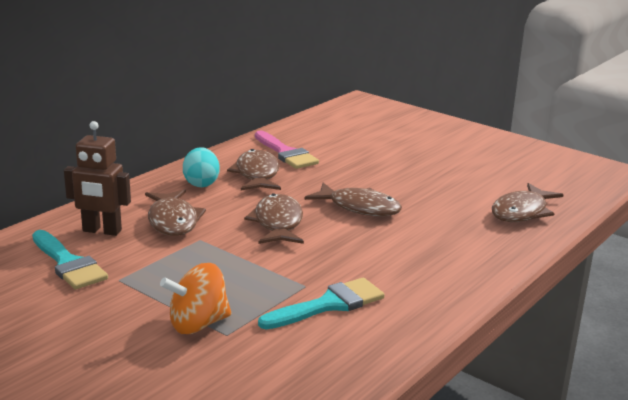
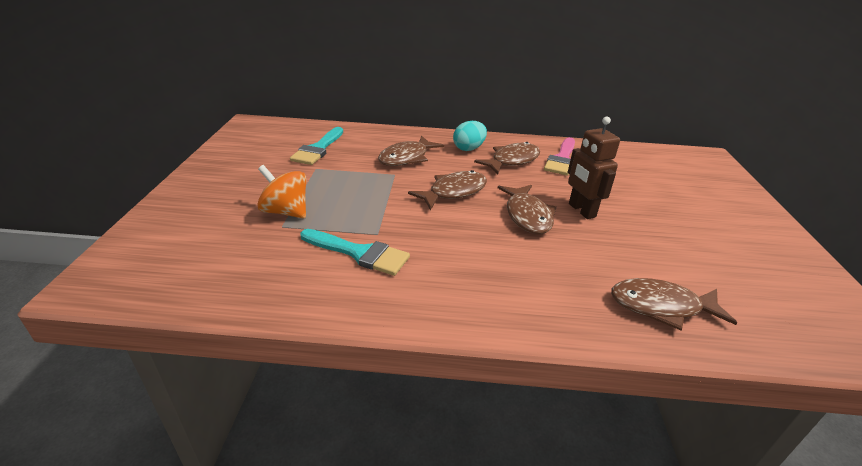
camera: 55 degrees right, 10 degrees up
brown robot [64,121,131,236] -> brown robot moved to [568,117,620,219]

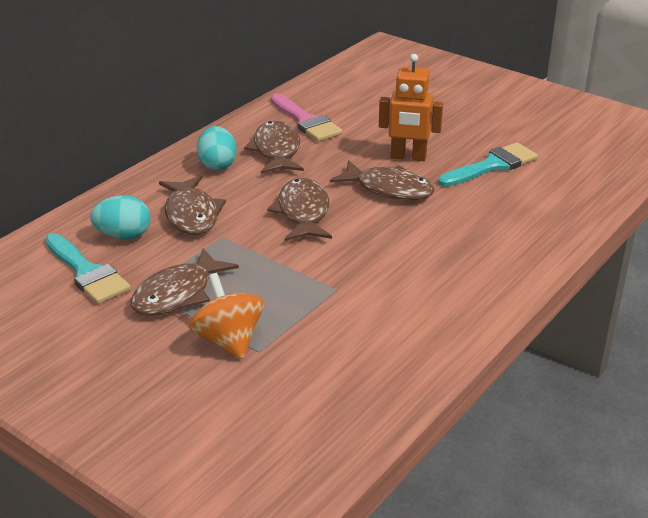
camera: 55 degrees left, 0 degrees up
orange spinning top [257,165,306,218] -> orange spinning top turned 90 degrees clockwise [189,273,264,359]
turquoise brush [300,229,410,276] -> turquoise brush moved to [438,142,538,187]
brown robot [568,117,620,219] -> orange robot [379,54,443,161]
brown fish [611,278,737,330] -> brown fish moved to [130,248,239,316]
none -> turquoise egg [90,195,151,240]

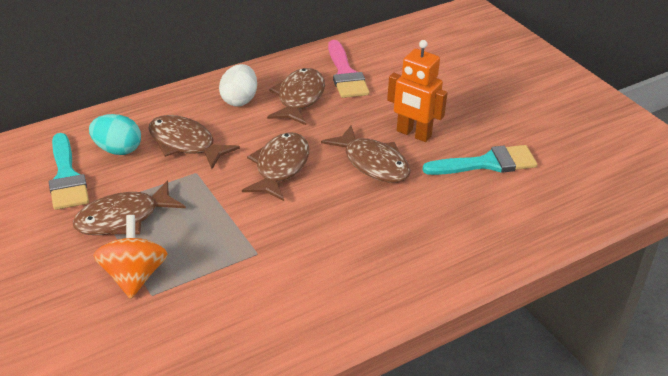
camera: 20 degrees right, 5 degrees up
brown fish [159,175,226,235] -> brown fish turned 120 degrees clockwise [148,115,240,169]
turquoise egg [197,126,237,171] -> white egg [219,64,257,107]

